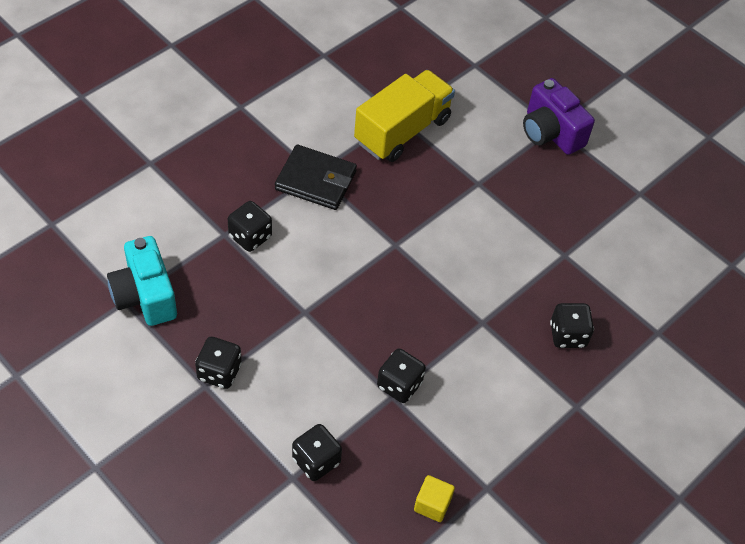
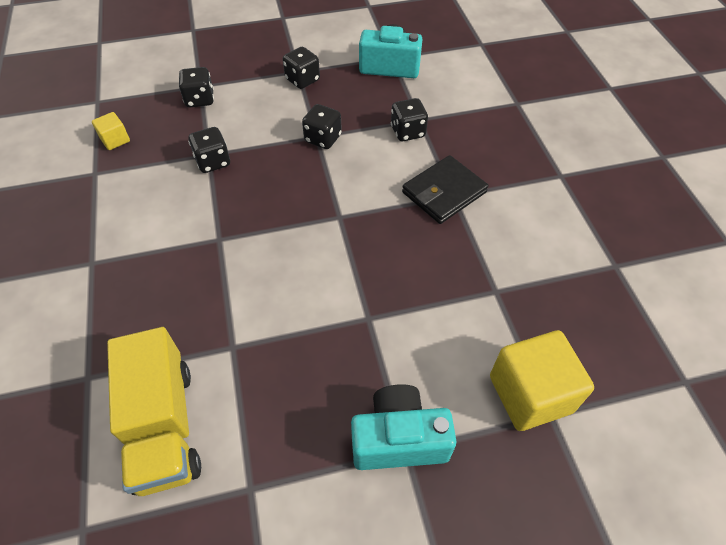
camera: 125 degrees right, 0 degrees up
yellow truck [354,70,455,162] -> yellow truck moved to [107,327,201,496]
purple camera [523,78,595,155] -> turquoise camera [351,384,456,470]
black dice [550,303,594,348] -> black dice moved to [302,104,342,149]
none -> yellow cube [490,330,594,431]

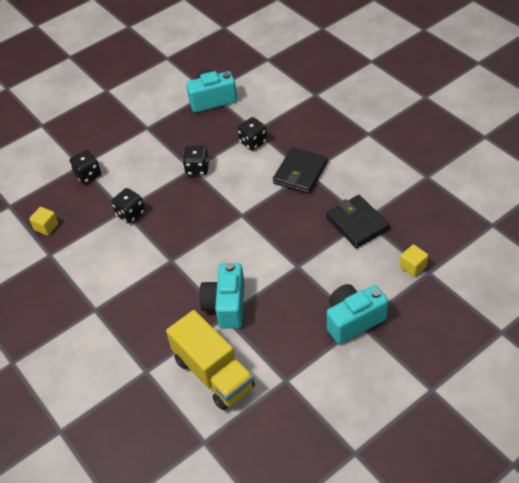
camera: 20 degrees left, 5 degrees down
black dice [283,47,320,89] -> none
yellow cube [490,330,594,431] -> yellow cube [400,244,428,277], size x0.50
none -> turquoise camera [199,263,245,329]
none -> black wallet [326,195,390,248]

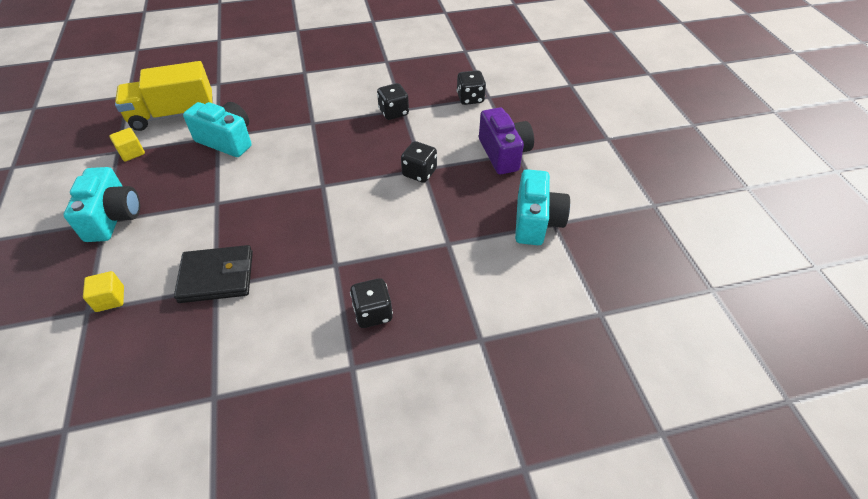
camera: 110 degrees right, 0 degrees up
yellow cube [29,207,59,236] -> yellow cube moved to [109,128,145,161]
black dice [237,117,267,150] -> black dice moved to [350,278,393,328]
black wallet [273,147,328,194] -> none
none -> purple camera [479,107,534,174]

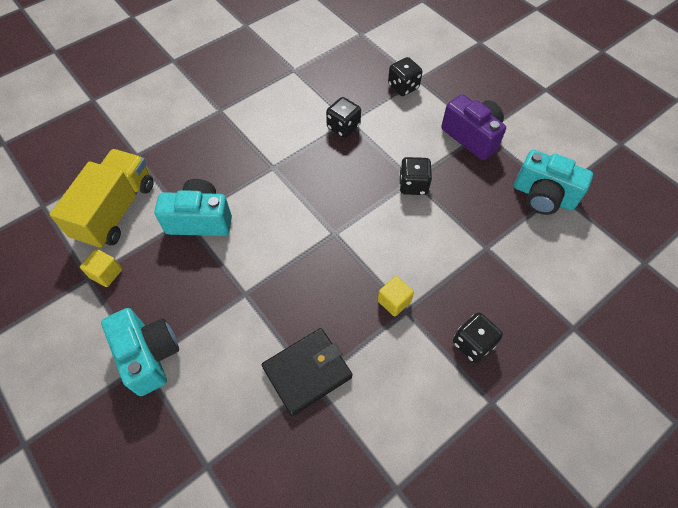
camera: 25 degrees left, 10 degrees up
yellow cube [83,271,124,312] -> yellow cube moved to [378,276,414,317]
yellow truck [115,61,213,131] -> yellow truck turned 150 degrees clockwise [49,149,154,249]
turquoise camera [515,169,570,245] -> turquoise camera turned 135 degrees clockwise [514,150,593,215]

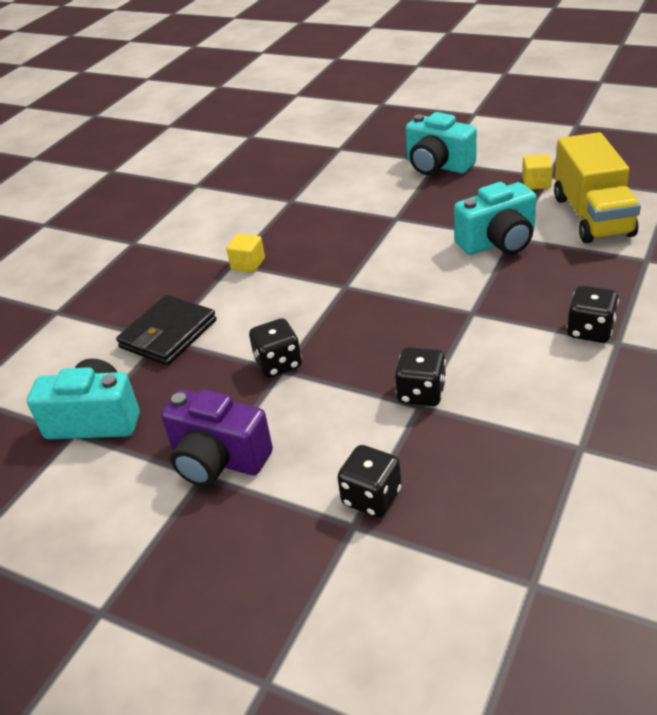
camera: 160 degrees right, 20 degrees down
black wallet [262,328,352,416] -> black wallet moved to [116,295,217,365]
black dice [453,313,503,363] -> black dice moved to [567,285,619,343]

